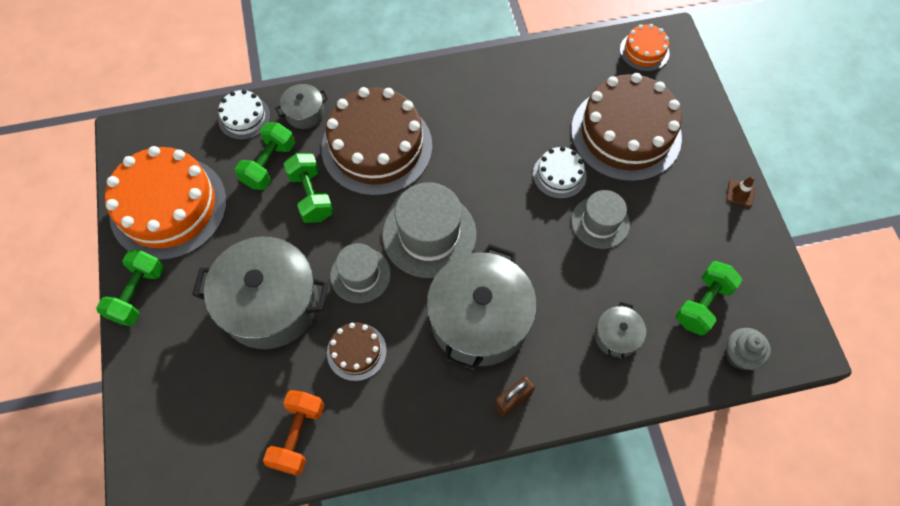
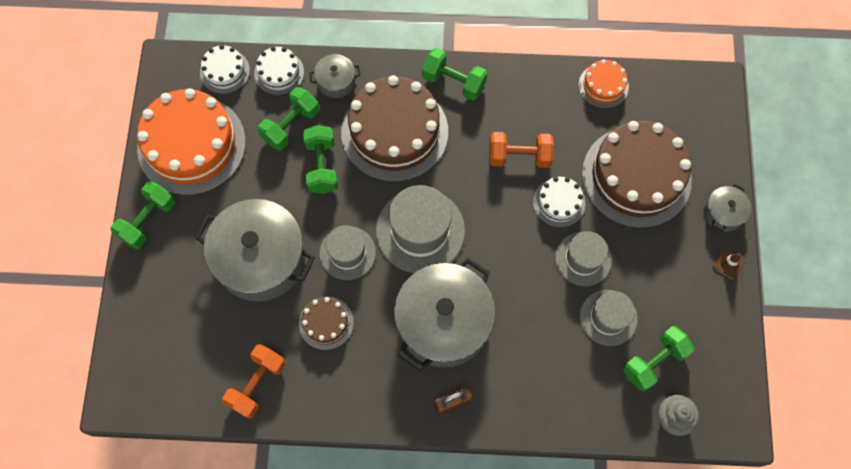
camera: 15 degrees right, 5 degrees up
grey pot [595,302,646,360] -> grey pot moved to [704,184,751,232]
orange cake [620,24,670,72] -> orange cake moved to [579,59,629,109]
none -> white cake [200,45,250,94]
none -> green dumbbell [422,48,487,101]
none -> orange dumbbell [489,132,554,168]
none -> grey hat [580,290,638,346]

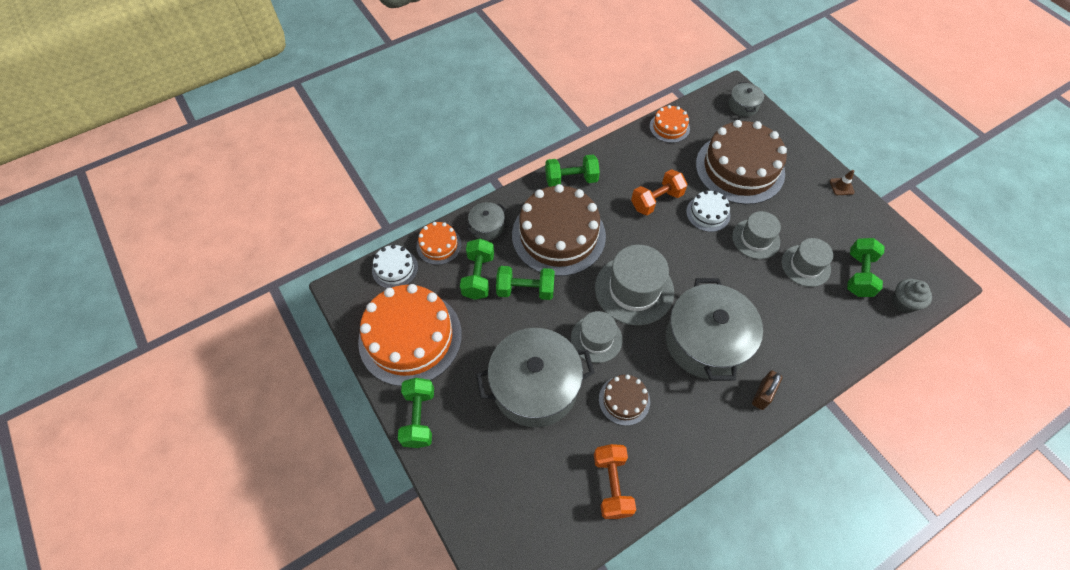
camera: 35 degrees left, 10 degrees down
white cake [254,47,304,95] -> orange cake [416,222,462,265]
green dumbbell [303,125,338,194] -> green dumbbell turned 45 degrees counterclockwise [496,266,555,300]
grey pot [704,184,751,232] -> grey pot moved to [729,82,764,117]

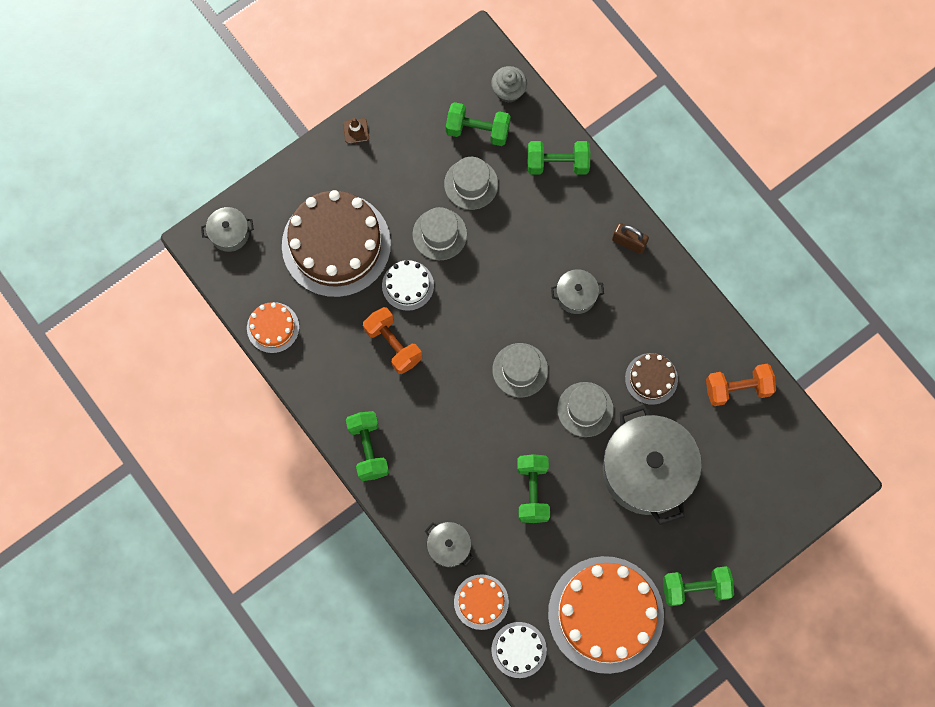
camera: 95 degrees left, 15 degrees up
green dumbbell [460,239,494,300] -> green dumbbell moved to [528,141,590,175]
brown cake [512,184,606,276] -> none
grey hat [595,245,674,325] -> grey hat [492,343,548,397], size x0.63
grey pot [666,278,763,381] -> grey pot [551,269,604,314], size x0.46

